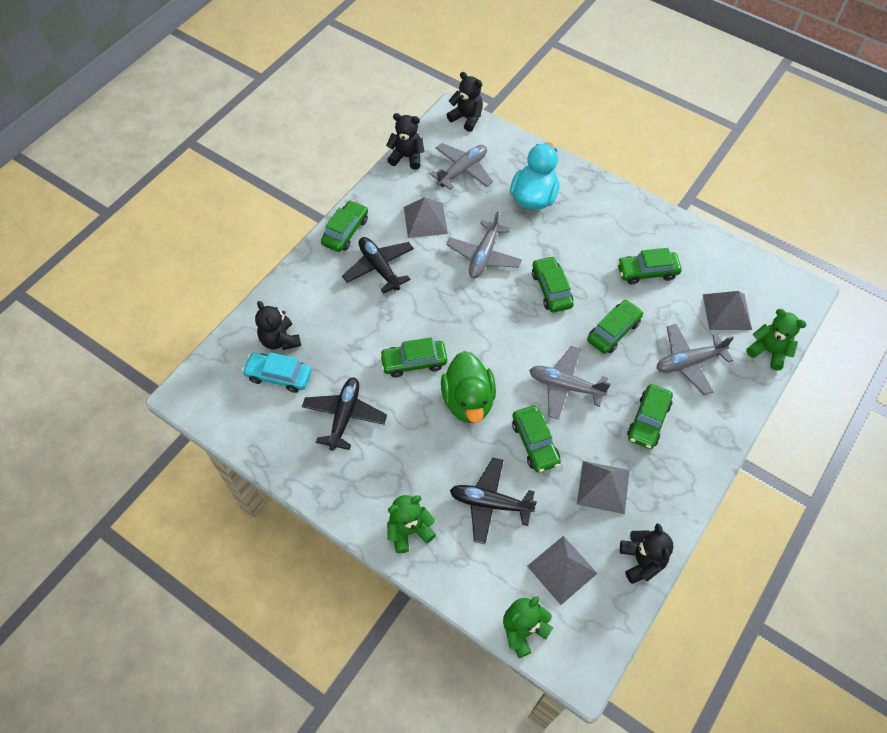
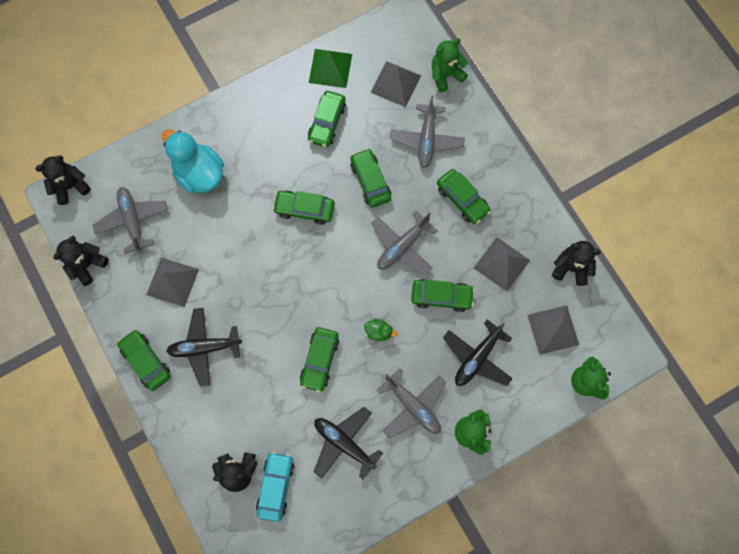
camera: 65 degrees left, 15 degrees up
turquoise car [242,352,312,393] -> turquoise car turned 150 degrees clockwise [256,452,295,522]
green duck [441,351,496,423] -> green duck [364,319,397,341], size x0.44
grey plane [446,211,522,278] -> grey plane moved to [377,368,446,439]
none -> green pyramid [309,49,352,88]

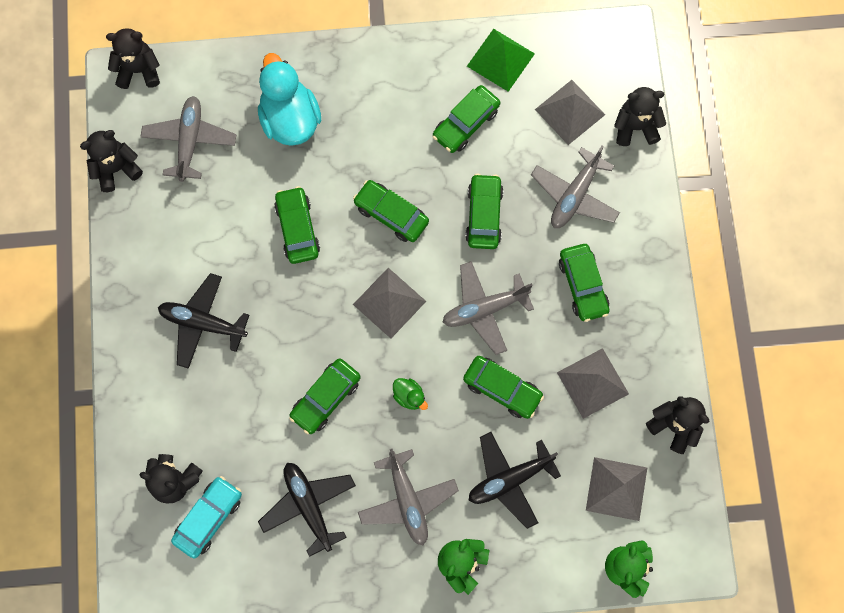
camera: 25 degrees right, 0 degrees up
green car [117,330,170,391] -> green car moved to [274,186,320,264]
grey pyramid [146,257,199,307] -> grey pyramid moved to [353,268,426,339]
green teddy bear [432,38,468,92] -> black teddy bear [614,87,666,146]

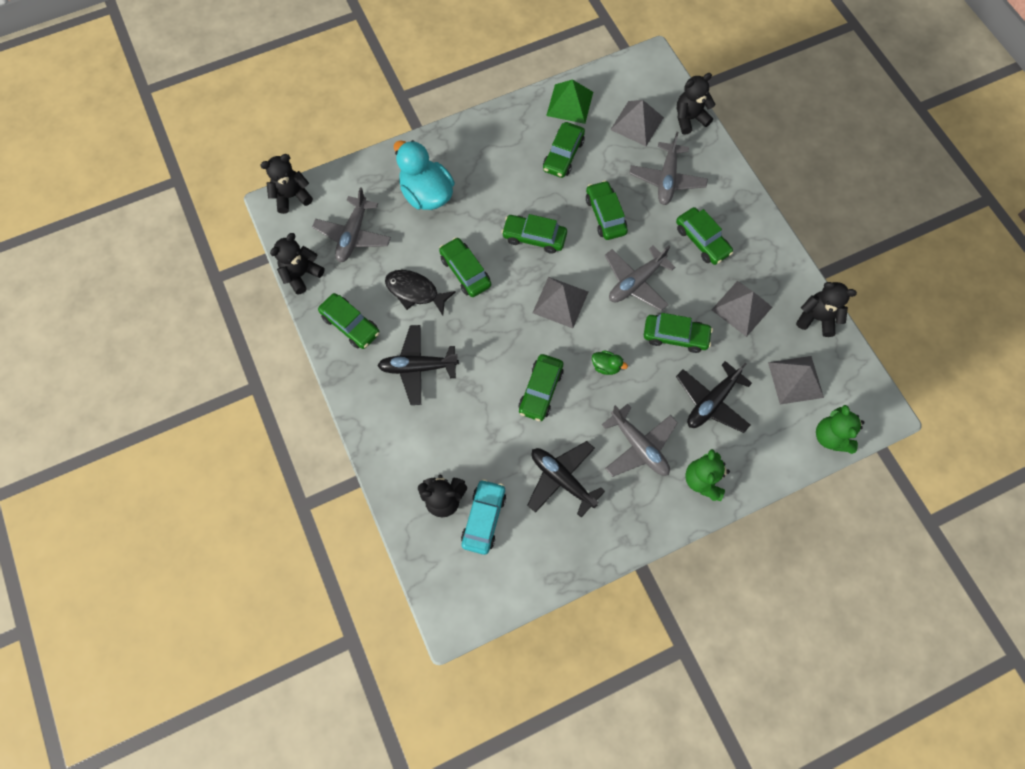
camera: 20 degrees left, 5 degrees down
grey plane [140,96,236,182] -> grey plane turned 150 degrees counterclockwise [312,187,391,262]
none -> green car [318,293,380,349]
none -> black fish [385,270,456,315]

